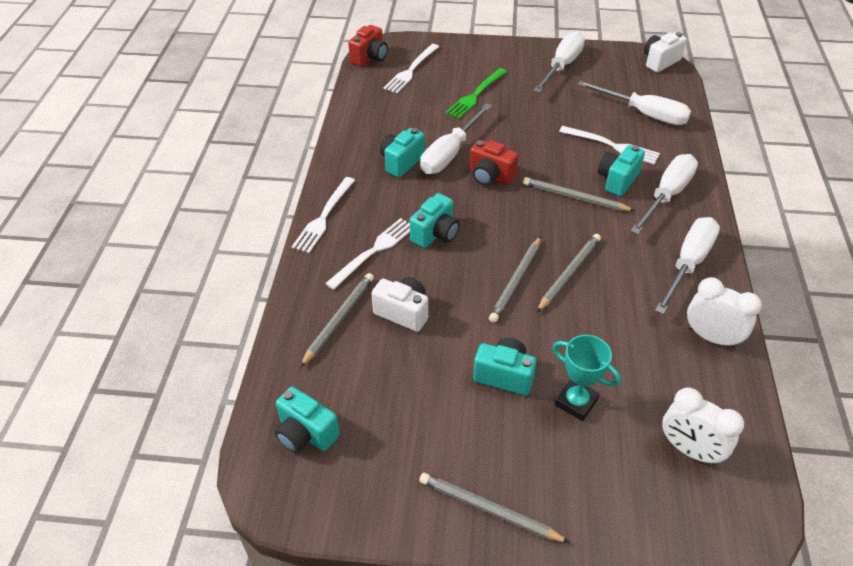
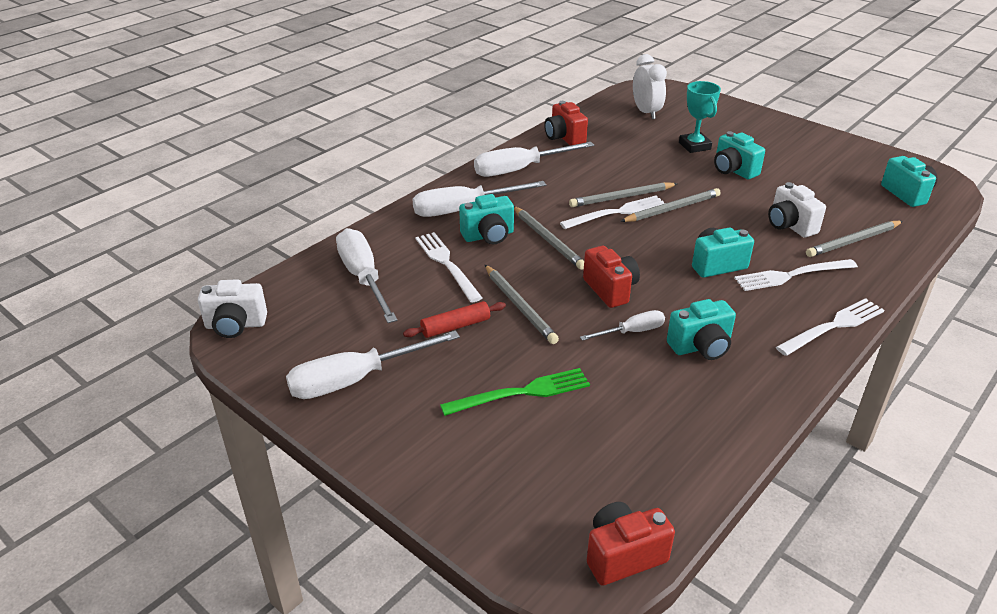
camera: 145 degrees left, 10 degrees down
white fork [384,44,439,93] -> white fork moved to [560,195,665,229]
grey pencil [419,473,570,543] -> grey pencil moved to [485,265,559,344]
white screwdriver [420,103,492,174] -> white screwdriver [580,310,665,341], size x0.55
white clock [687,277,762,348] -> red camera [544,101,588,146]
none -> red rolling pin [403,301,506,338]

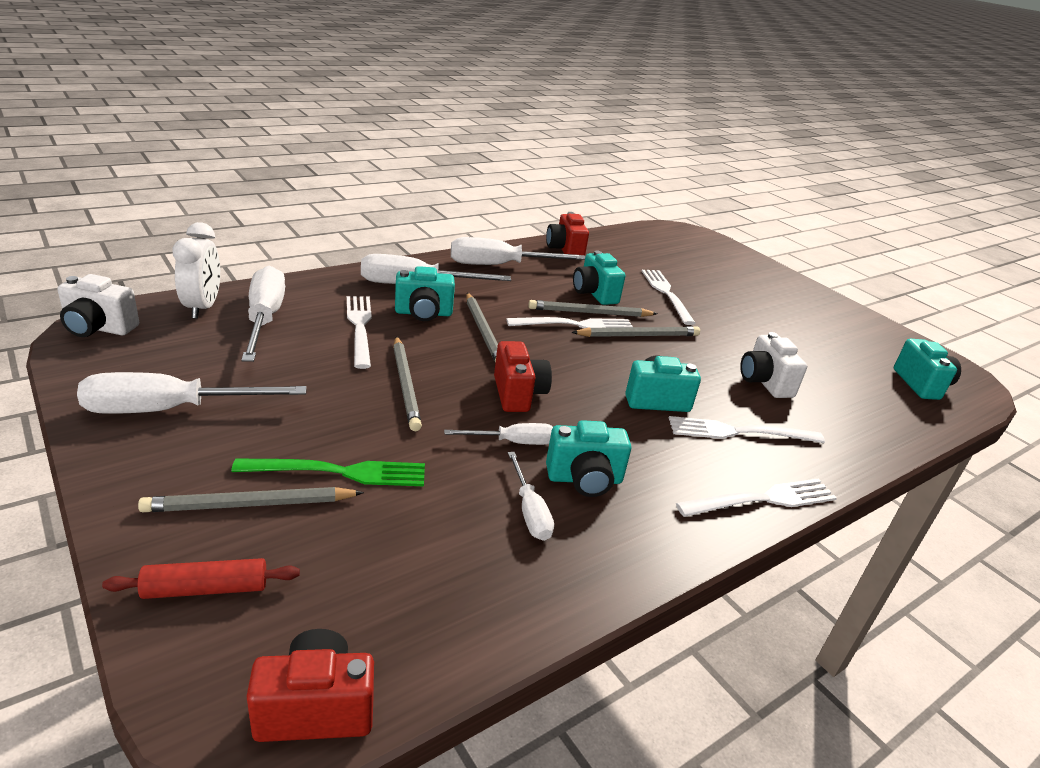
camera: 10 degrees right, 5 degrees down
red rolling pin [403,301,506,338] -> red rolling pin moved to [102,558,300,599]
white clock [633,54,667,119] -> white clock moved to [173,222,220,319]
turquoise trophy [679,81,721,153] -> none
turquoise camera [714,131,765,179] -> turquoise camera moved to [573,250,626,305]
grey pencil [806,221,903,257] -> grey pencil moved to [138,487,364,512]
none -> white screwdriver [508,452,554,541]
none -> white fork [642,270,696,325]

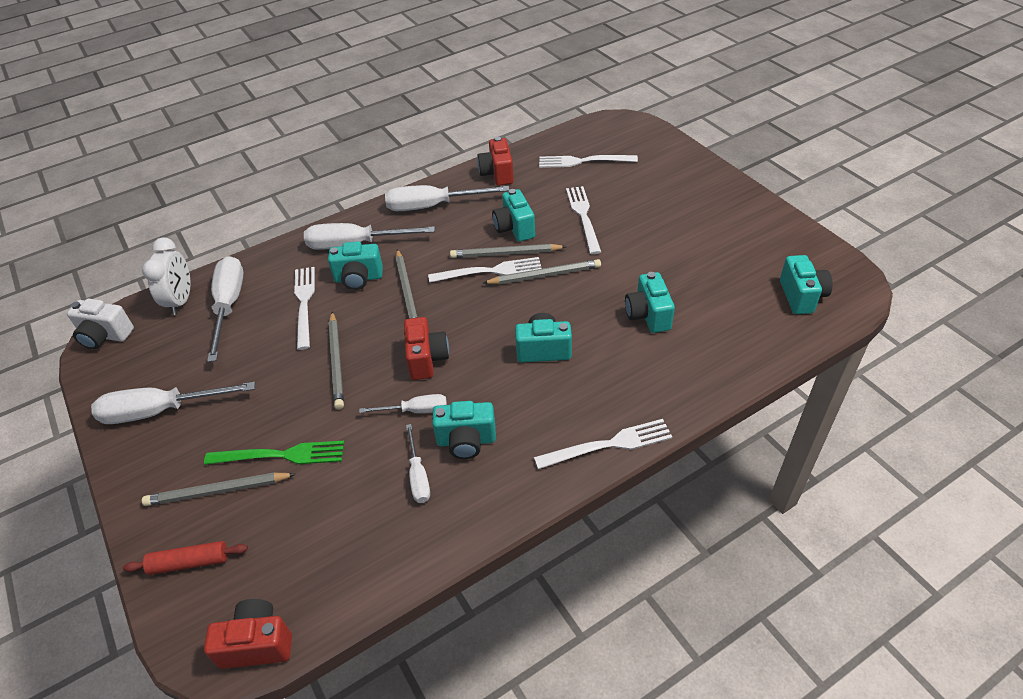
camera: 10 degrees right, 15 degrees up
white fork [669,416,825,443] -> white fork moved to [539,155,638,168]
white camera [740,332,807,398] -> turquoise camera [625,272,675,333]

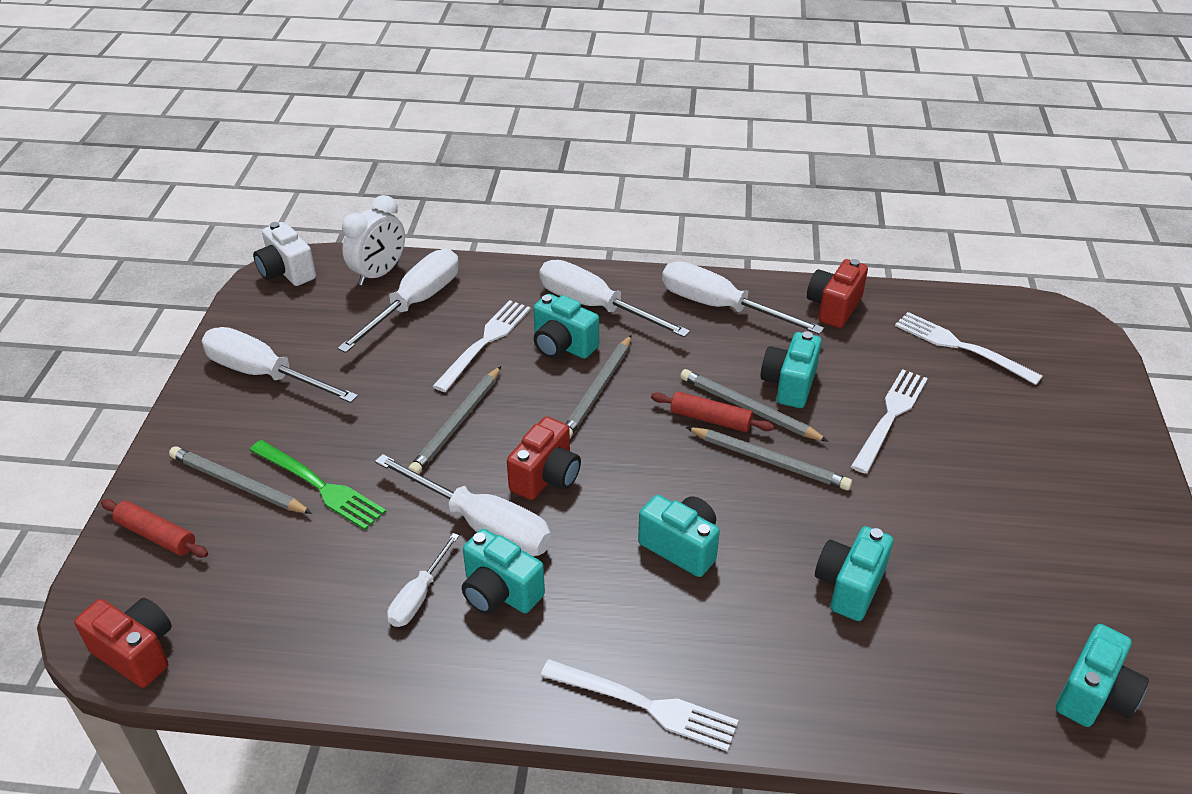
camera: 35 degrees right, 5 degrees down
white screwdriver [359,394,447,413] -> white screwdriver [375,454,551,556], size x1.82
white fork [428,257,542,283] -> red rolling pin [651,391,774,432]

